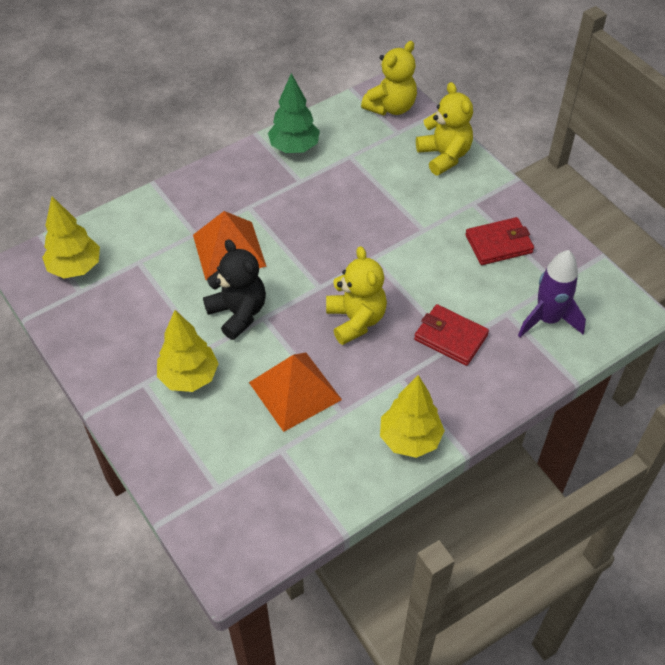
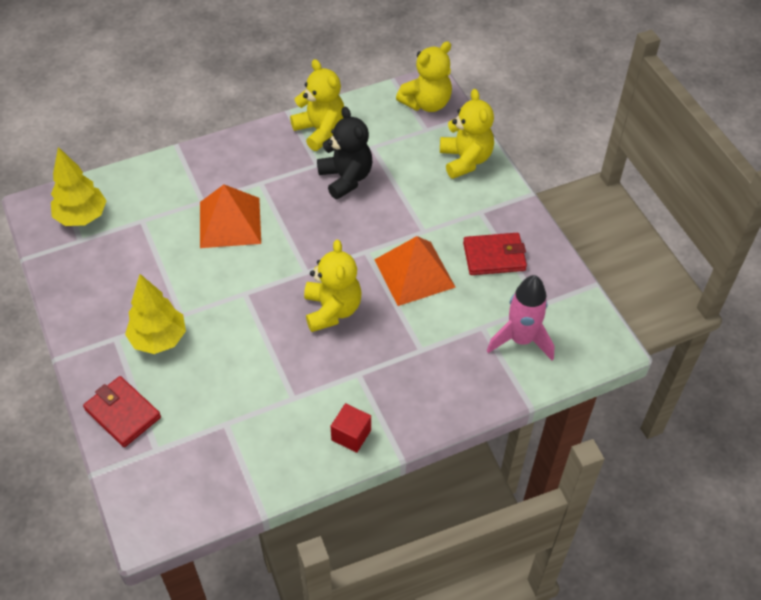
camera: 10 degrees right, 0 degrees up
black teddy bear [203,239,266,340] -> black teddy bear moved to [317,107,372,200]
orange pyramid [249,353,342,432] -> orange pyramid moved to [374,236,456,306]
green tree [268,73,320,153] -> yellow teddy bear [290,59,344,151]
yellow tree [380,375,445,458] -> red cube [331,403,371,453]
red wallet [414,304,489,366] -> red wallet moved to [83,376,161,447]
purple rocket [518,250,586,337] -> pink rocket [487,275,555,360]

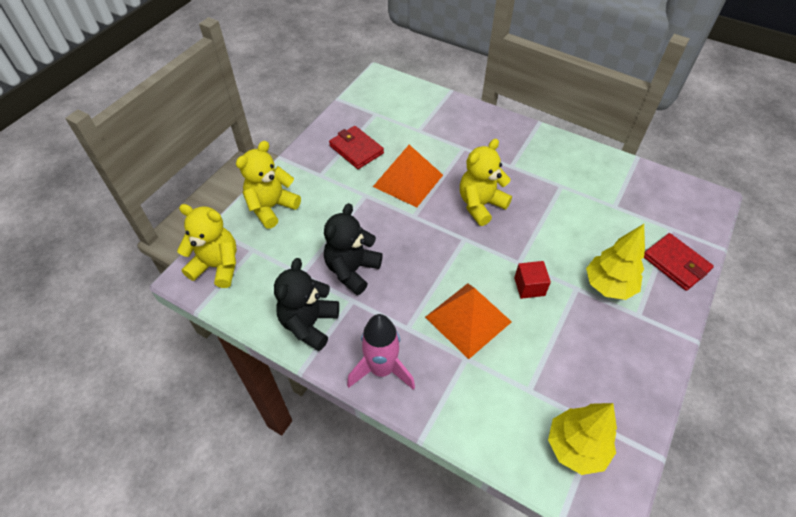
camera: 125 degrees left, 0 degrees up
red wallet [83,376,161,447] -> red wallet turned 45 degrees counterclockwise [644,233,714,291]
yellow teddy bear [290,59,344,151] -> black teddy bear [274,258,339,351]
red cube [331,403,371,453] -> red cube moved to [514,261,551,299]
pink rocket [487,275,555,360] -> pink rocket moved to [347,314,415,390]

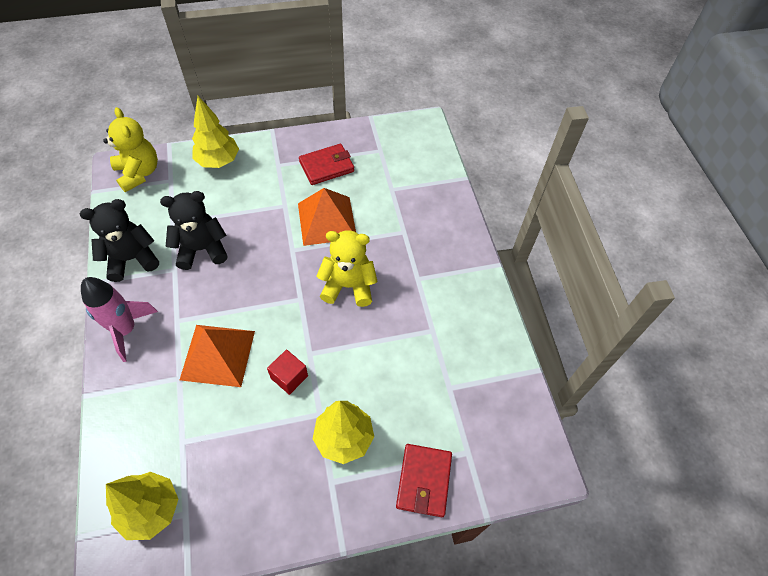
camera: 45 degrees right, 5 degrees up
yellow teddy bear [236,141,301,229] -> yellow tree [192,96,239,168]
red wallet [329,126,384,169] -> red wallet turned 60 degrees clockwise [299,144,354,185]

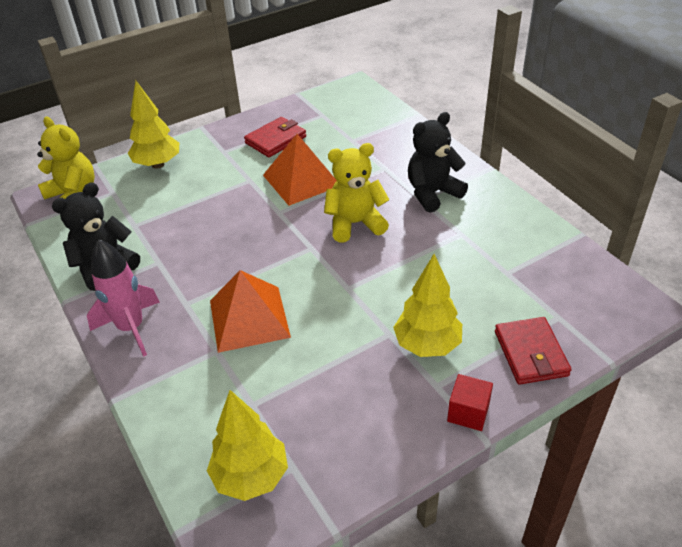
camera: 15 degrees left, 15 degrees down
black teddy bear [160,191,228,270] -> black teddy bear moved to [408,112,468,213]
red cube [267,349,308,395] -> red cube moved to [447,374,493,431]

